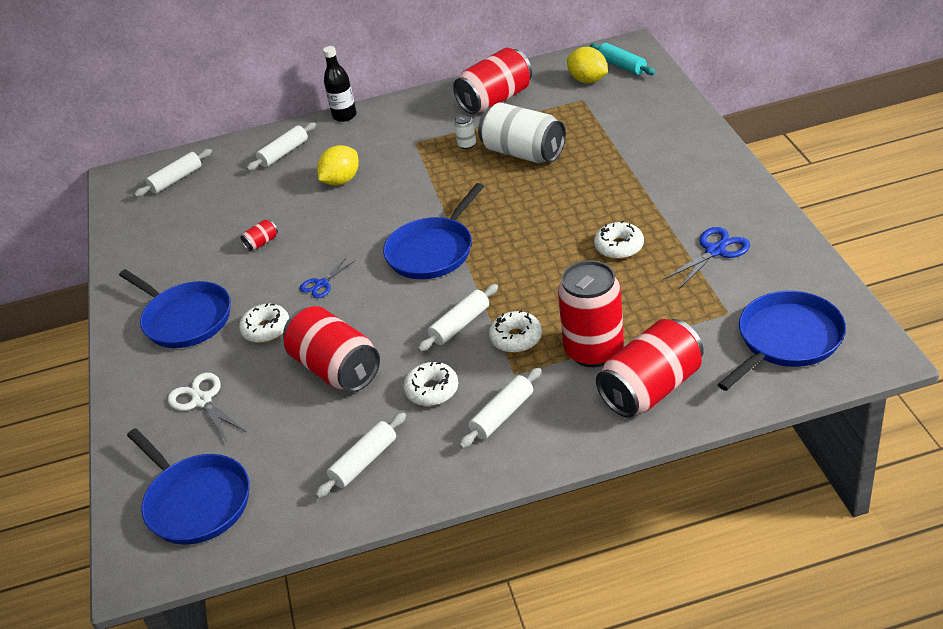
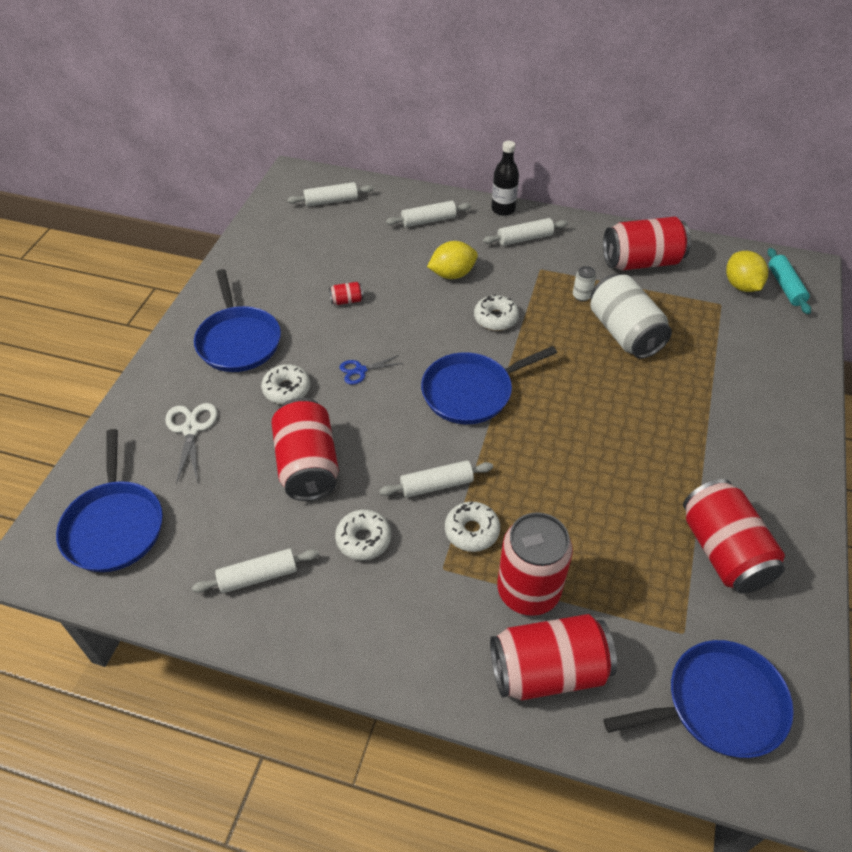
camera: 25 degrees right, 10 degrees up
white rolling pin [459,368,541,449] -> white rolling pin moved to [483,218,568,246]
white donut [594,221,644,259] -> white donut moved to [474,294,519,331]
blue scissors [663,227,750,289] -> red can [683,479,785,594]

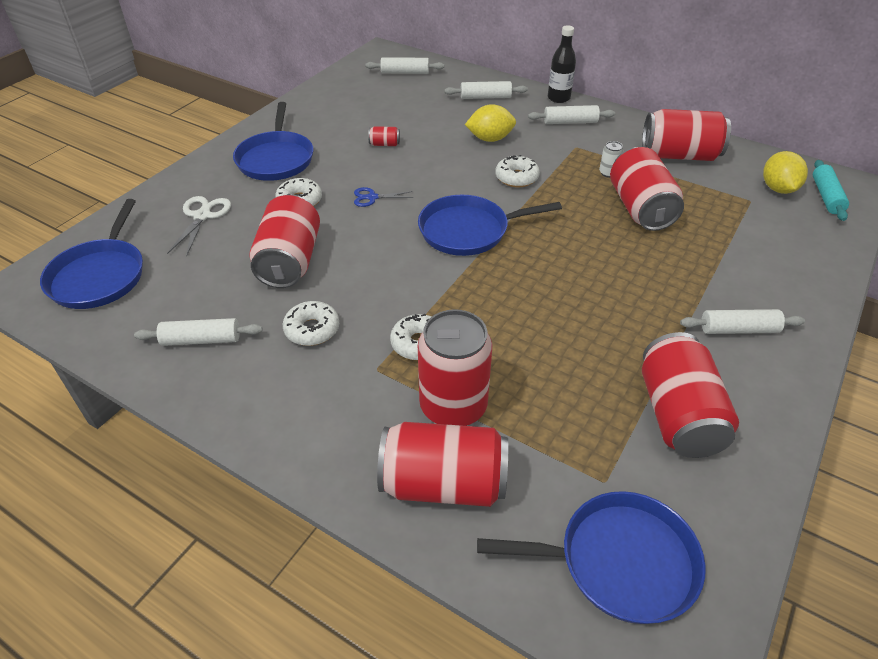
camera: 15 degrees right, 5 degrees down
white rolling pin [379,460,493,498] -> white rolling pin moved to [680,309,805,334]
white can [590,274,672,359] -> red can [610,147,684,231]

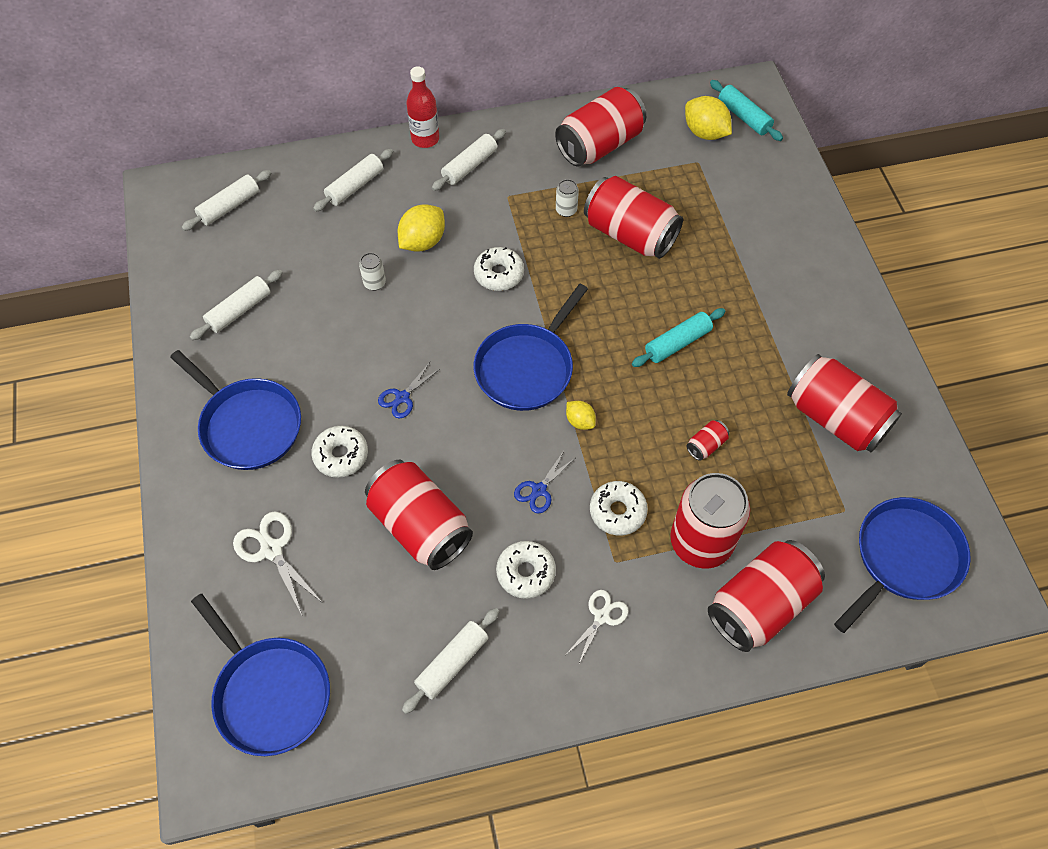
camera: 45 degrees left, 15 degrees up
red can [368,126,400,146] -> red can moved to [687,420,729,461]
black bottle [548,25,576,103] -> red bottle [406,66,439,148]
white rolling pin [680,309,805,334] -> white rolling pin moved to [190,270,283,340]
none -> white can [359,253,386,290]
none -> blue scissors [514,451,575,514]
none -> yellow lemon [566,401,596,430]
none -> white scissors [567,590,629,663]
none -> turquoise rolling pin [632,308,725,367]

